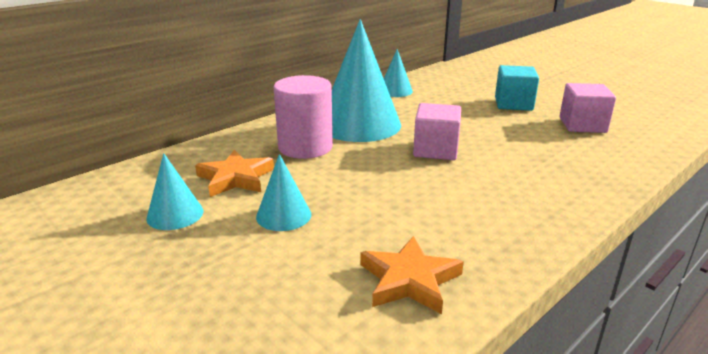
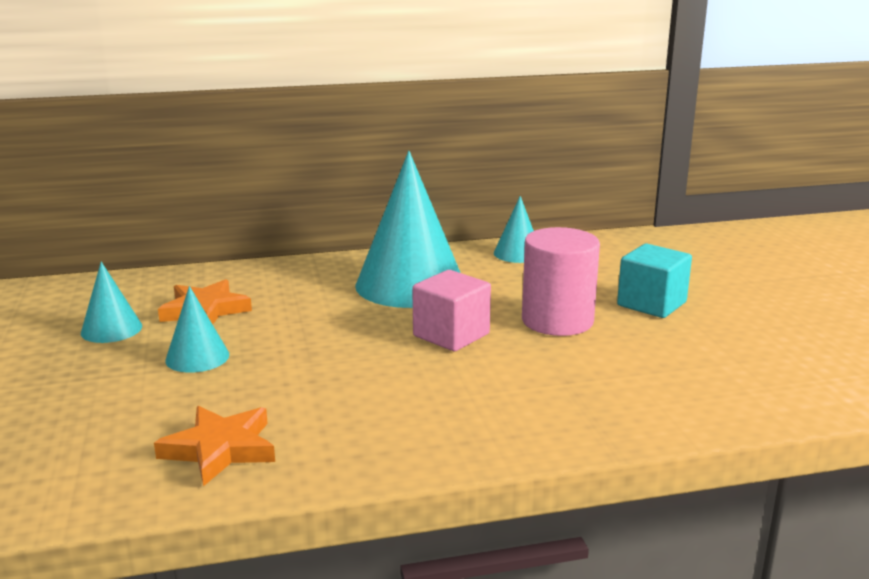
camera: 30 degrees right, 5 degrees down
pink cylinder [274,75,333,159] -> pink cylinder moved to [522,227,600,336]
pink cube [559,83,616,133] -> none

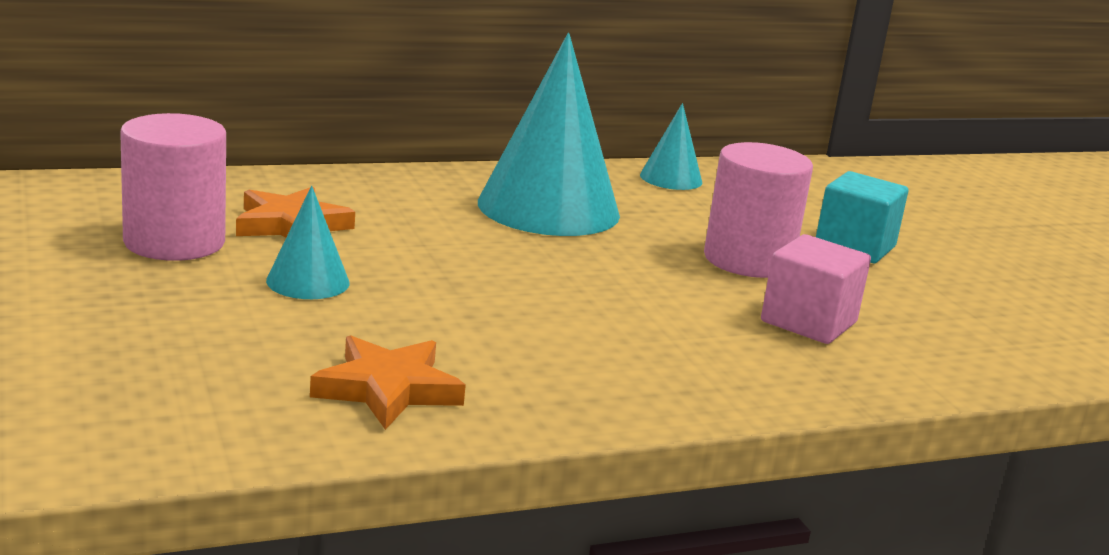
camera: 10 degrees left, 0 degrees up
turquoise cone [81,262,142,343] -> pink cylinder [120,113,226,261]
pink cube [413,270,491,351] -> pink cube moved to [761,234,871,344]

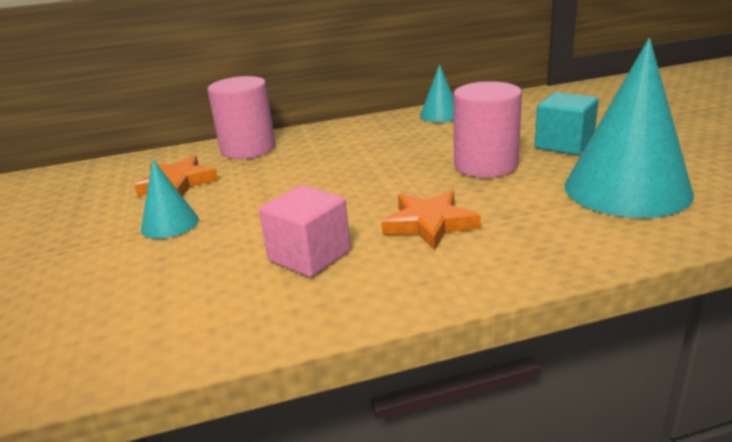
camera: 10 degrees right, 5 degrees up
pink cylinder [120,113,226,261] -> pink cylinder moved to [208,76,275,159]
orange star [310,335,466,430] -> orange star moved to [381,190,481,251]
turquoise cone [478,33,620,236] -> turquoise cone moved to [565,38,694,218]
pink cube [761,234,871,344] -> pink cube moved to [259,185,351,277]

